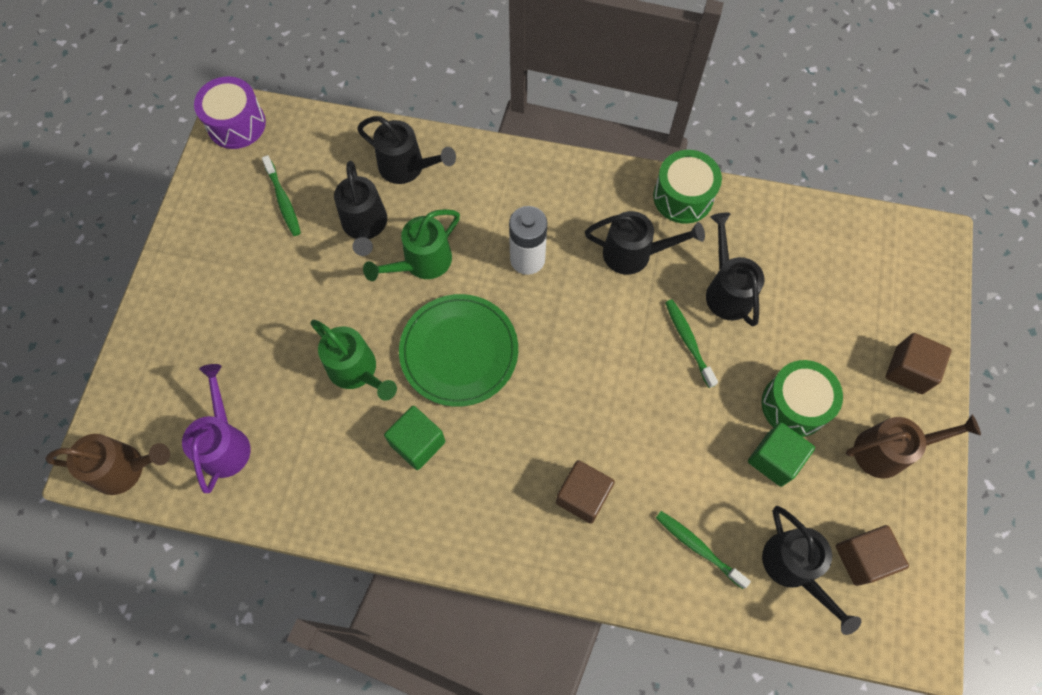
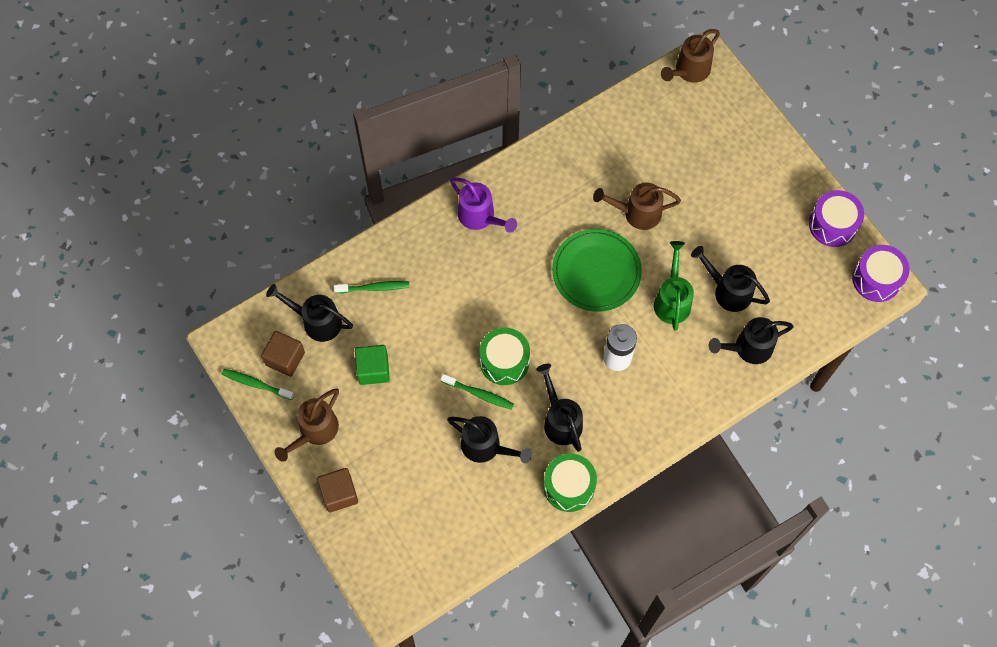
camera: 135 degrees right, 0 degrees up
purple watering can [182,364,250,493] -> purple watering can moved to [450,178,517,233]
green toothbrush [262,155,301,236] -> green toothbrush moved to [222,369,294,400]
green watering can [310,320,397,401] -> brown watering can [593,182,681,230]
green cube [384,406,445,470] -> none
brown cube [556,460,615,524] -> none
black watering can [585,211,705,275] -> black watering can turned 105 degrees clockwise [536,364,583,452]
green drum [761,360,843,437] -> green drum moved to [480,328,530,385]
none -> purple drum [809,190,864,247]

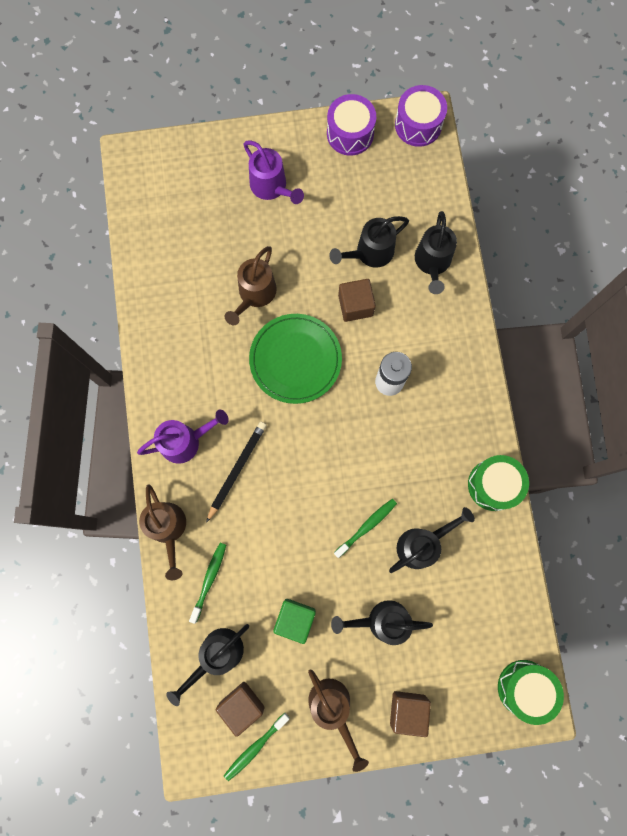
camera: 65 degrees left, 10 degrees up
green drum [480,328,530,385] -> green drum moved to [498,660,564,725]
black watering can [536,364,583,452] -> black watering can moved to [331,600,433,645]
green watering can [654,241,694,331] -> brown cube [338,279,376,322]
brown watering can [661,29,720,83] -> brown watering can moved to [139,484,186,580]
none -> black pencil [206,422,267,523]
none -> purple watering can [243,140,304,204]

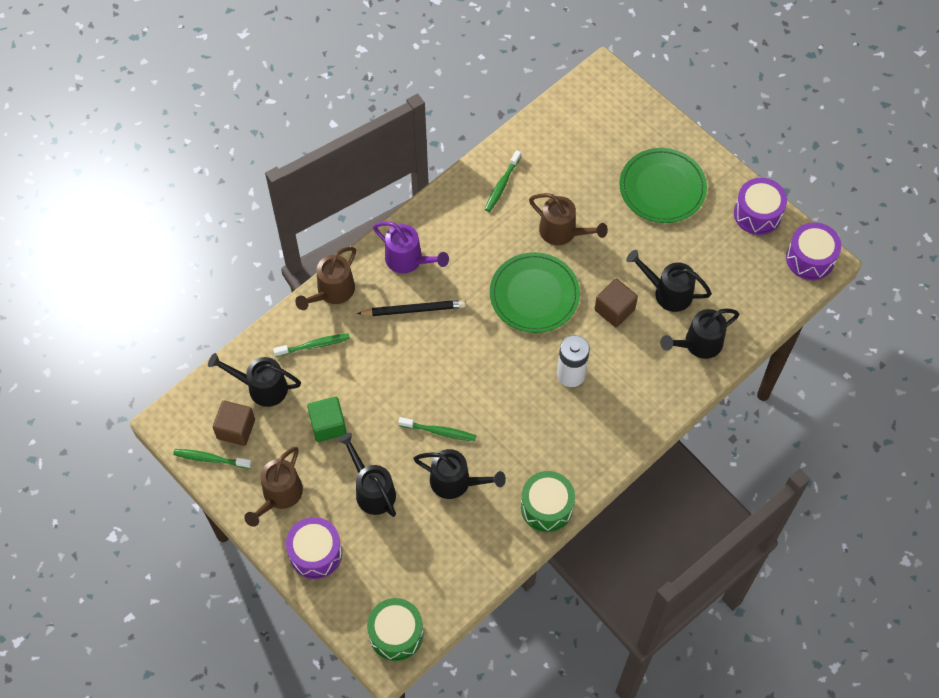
camera: 55 degrees right, 15 degrees down
brown watering can [225,246,277,325] -> brown watering can turned 135 degrees counterclockwise [529,193,608,245]
purple watering can [243,140,304,204] -> green plate [619,148,707,223]
brown cube [390,691,431,737] -> purple drum [286,517,342,579]
none -> green toothbrush [485,150,521,212]

